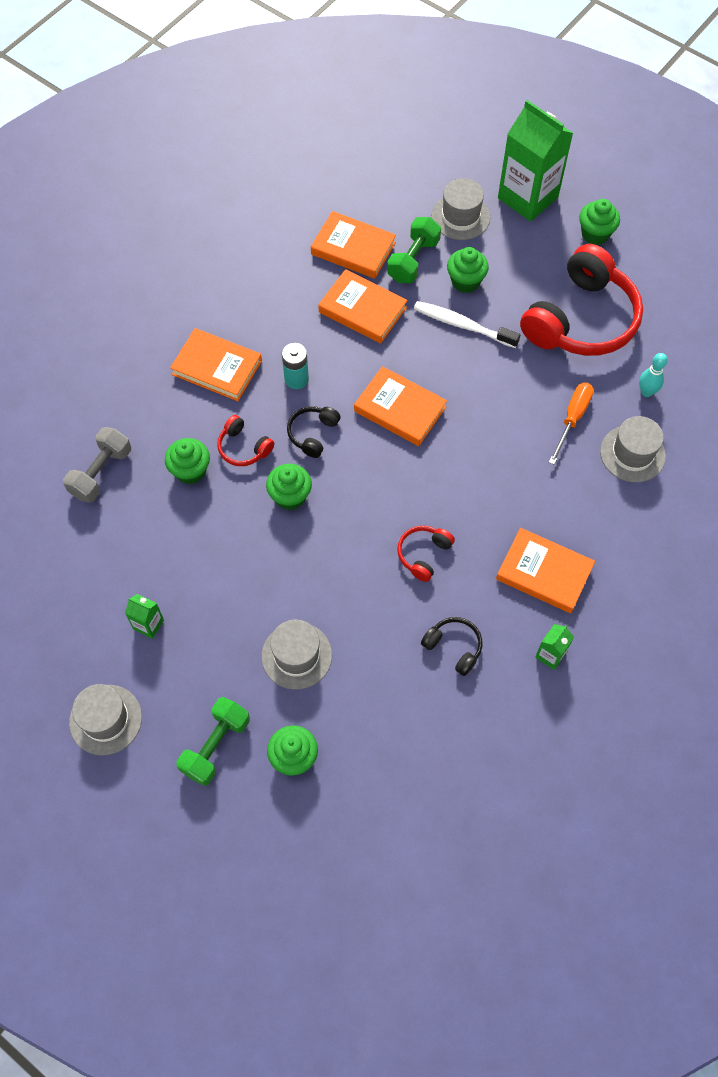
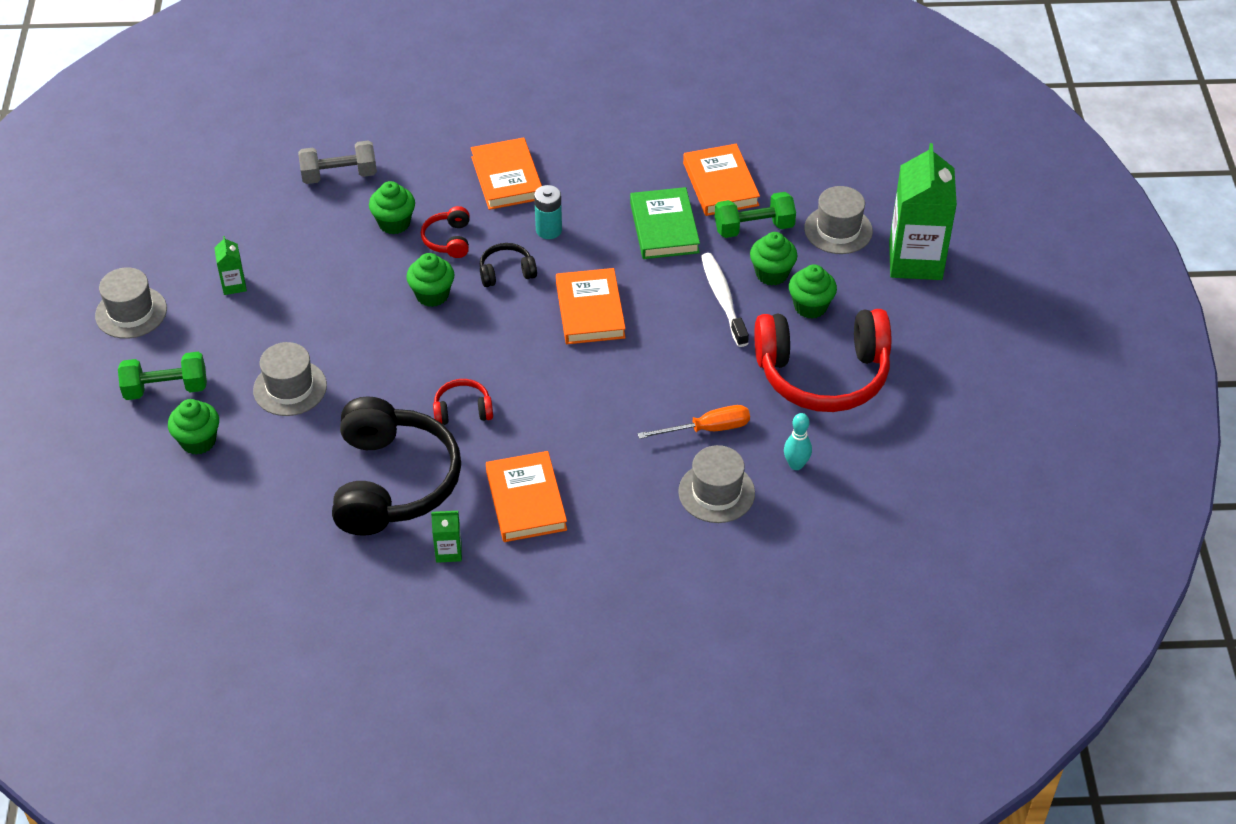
camera: 50 degrees right, 15 degrees down
orange book [318,269,407,344] -> green book [630,187,700,259]
black headphones [421,617,482,676] -> black headphones [332,396,461,536], size x2.30
green cupcake [579,199,620,245] -> green cupcake moved to [789,264,837,319]

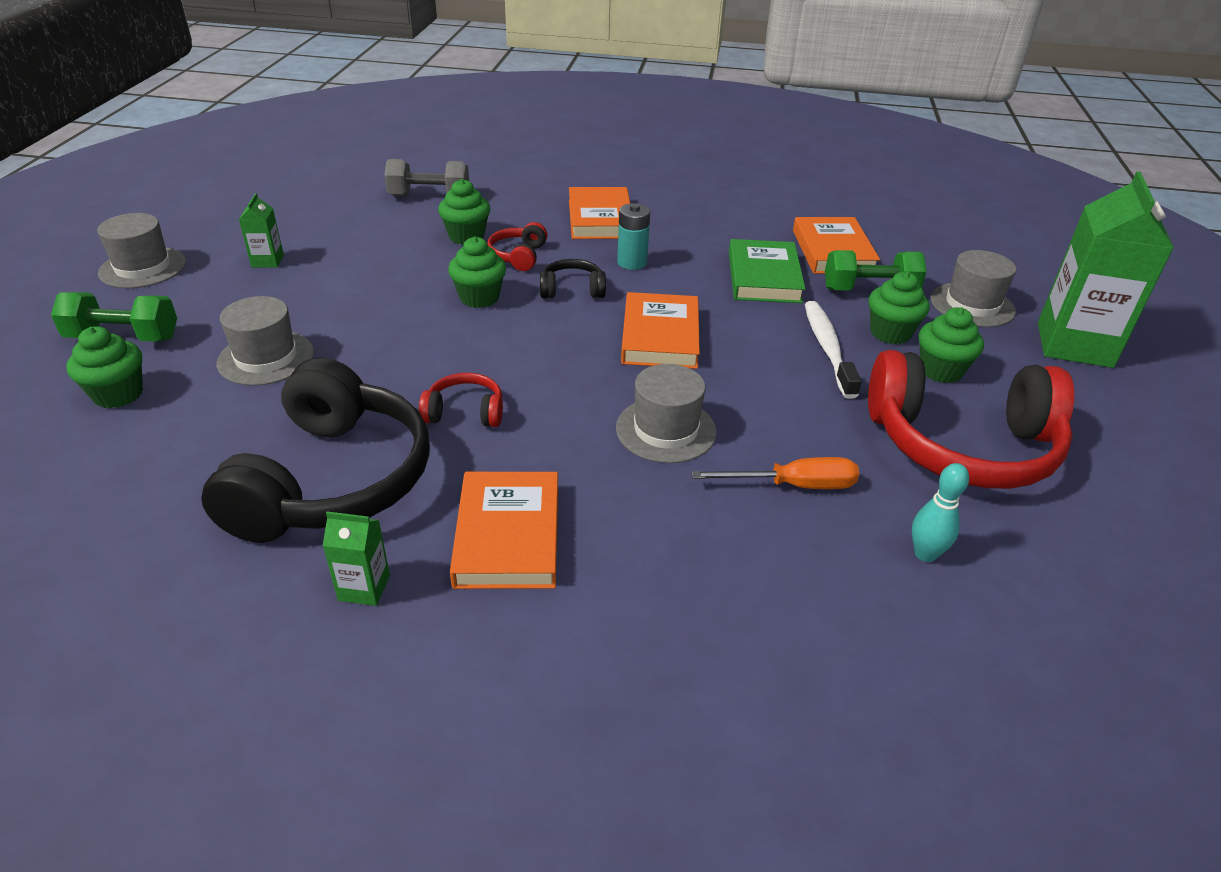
camera: 10 degrees right, 10 degrees down
grey hat [678,445,755,523] -> grey hat moved to [616,364,717,463]

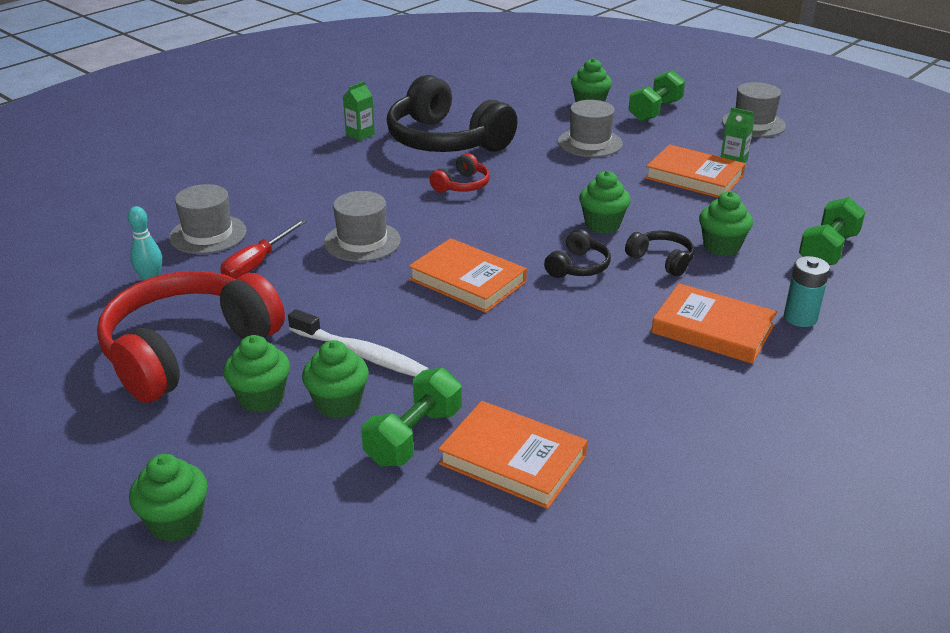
camera: 125 degrees right, 5 degrees down
grey dumbbell [384,159,469,196] -> green dumbbell [799,197,865,265]
orange book [450,472,558,589] -> orange book moved to [645,145,745,198]
red headphones [487,222,547,271] -> black headphones [625,231,695,277]
turquoise battery [617,203,650,270] -> turquoise battery moved to [784,256,830,327]
orange screwdriver [692,457,859,489] -> red screwdriver [220,219,307,279]
green book [729,239,806,303] -> none
grey hat [931,250,1016,327] -> grey hat moved to [169,184,247,254]
green carton [1038,172,1174,368] -> green cupcake [129,454,208,542]

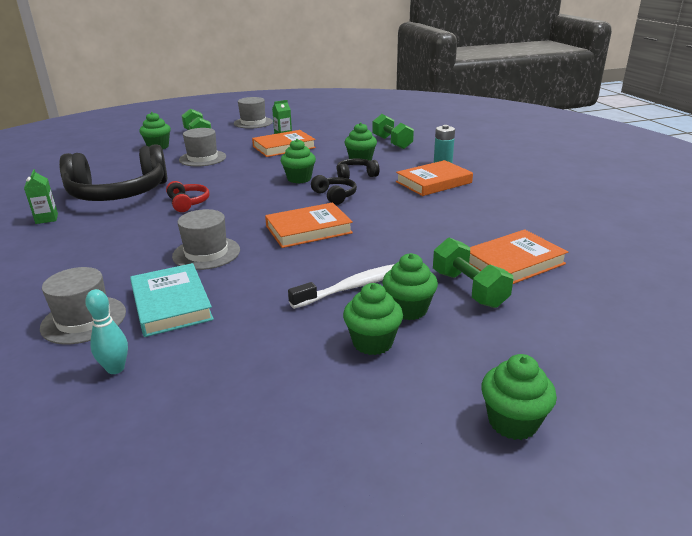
camera: 60 degrees left, 5 degrees down
red headphones [97,271,285,403] -> none
red screwdriver [220,219,307,279] -> turquoise book [130,263,214,337]

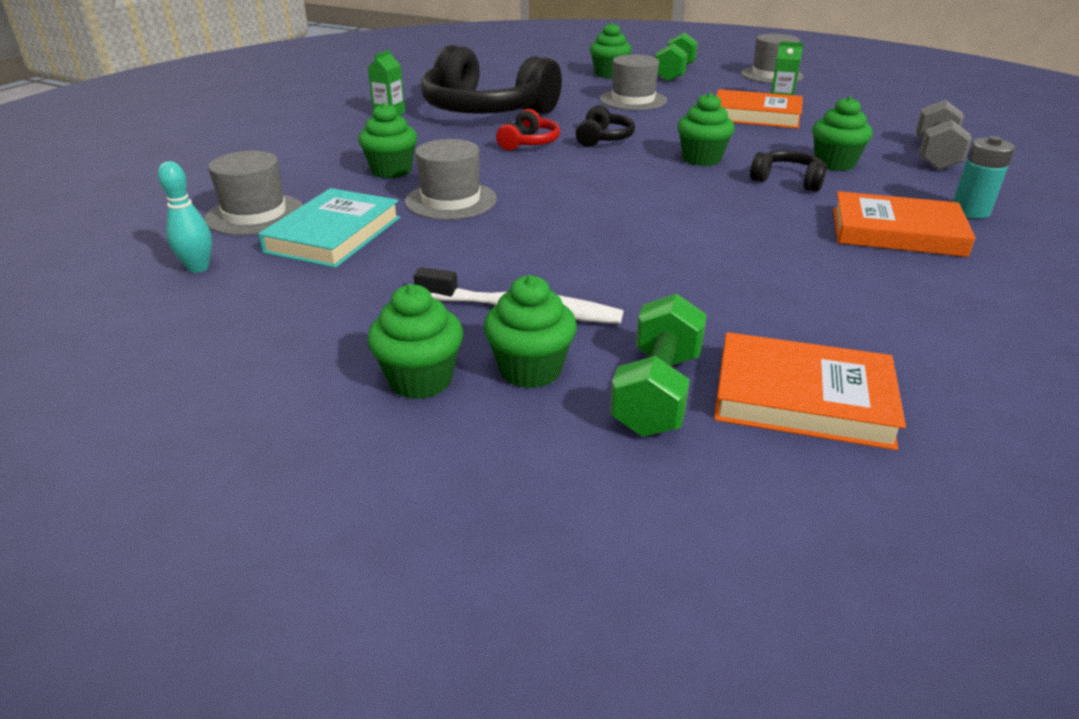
camera: 45 degrees right, 5 degrees up
orange book [265,203,353,248] -> none
black headphones [311,175,357,205] -> black headphones moved to [576,105,635,147]
green dumbbell [372,114,414,149] -> grey dumbbell [916,100,972,170]
green cupcake [481,354,557,440] -> green cupcake moved to [358,103,417,179]

